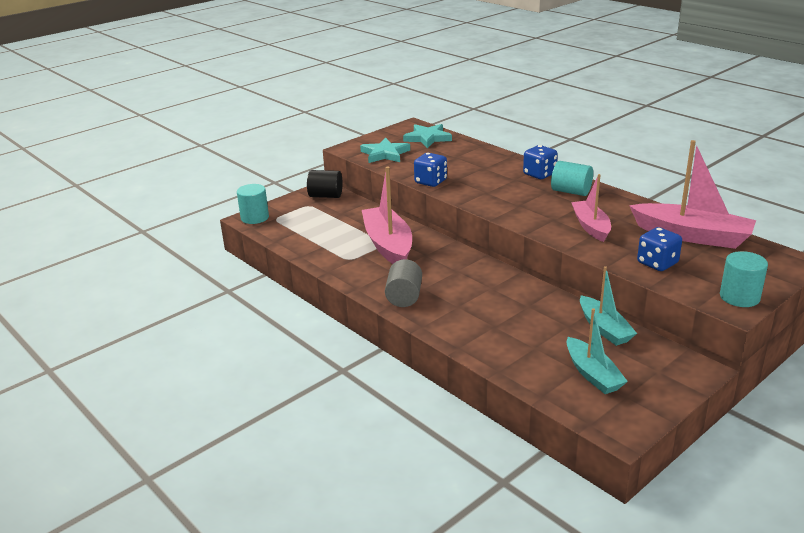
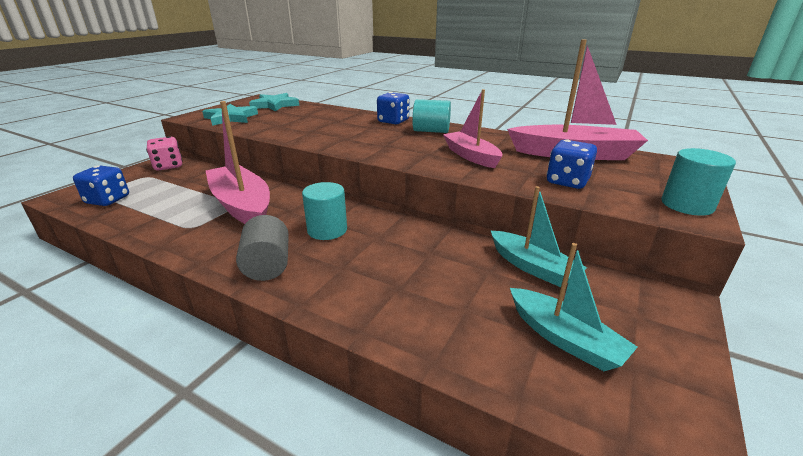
camera: 20 degrees left, 0 degrees up
turquoise cylinder [237,184,269,224] -> turquoise cylinder moved to [302,182,347,240]
black cylinder [307,170,343,198] -> pink dice [146,136,183,171]
blue dice [414,153,447,187] -> blue dice moved to [73,165,129,206]

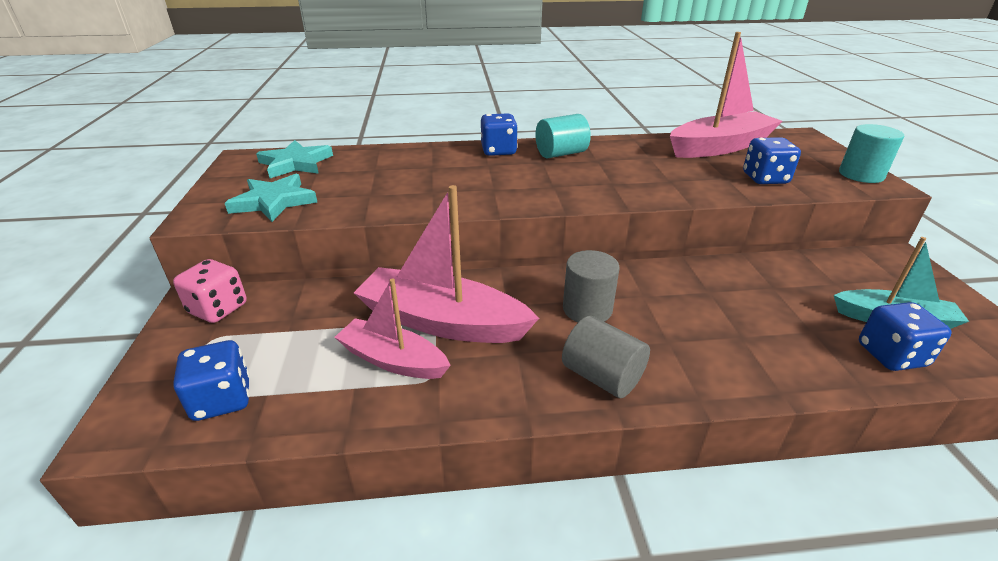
camera: 35 degrees left, 5 degrees up
turquoise cylinder [302,182,347,240] -> grey cylinder [563,250,620,322]
pink boat [443,89,502,168] -> pink boat moved to [335,279,451,379]
turquoise boat [491,186,587,287] -> none
none -> blue dice [859,302,952,371]

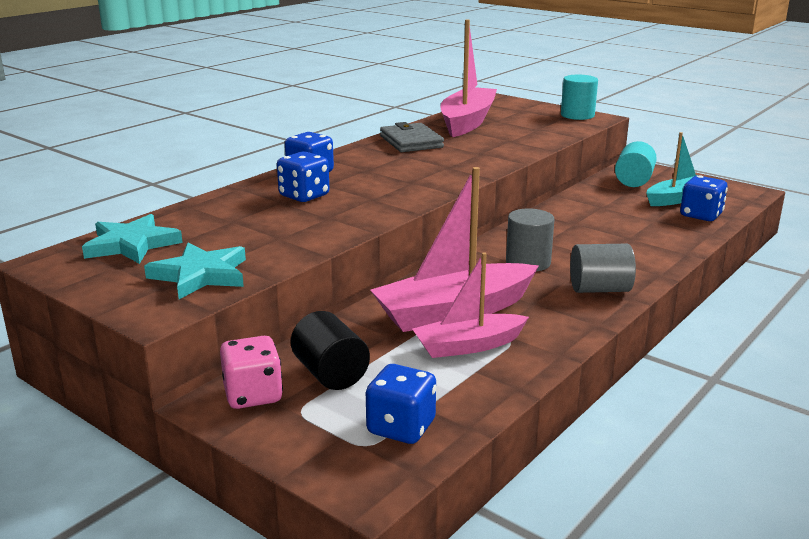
camera: 45 degrees left, 10 degrees down
turquoise cylinder [535,114,591,159] -> turquoise cylinder moved to [615,141,657,187]
blue dice [743,137,801,184] -> blue dice moved to [277,151,330,202]
none -> black cylinder [291,311,370,390]
none -> grey wallet [380,122,444,152]

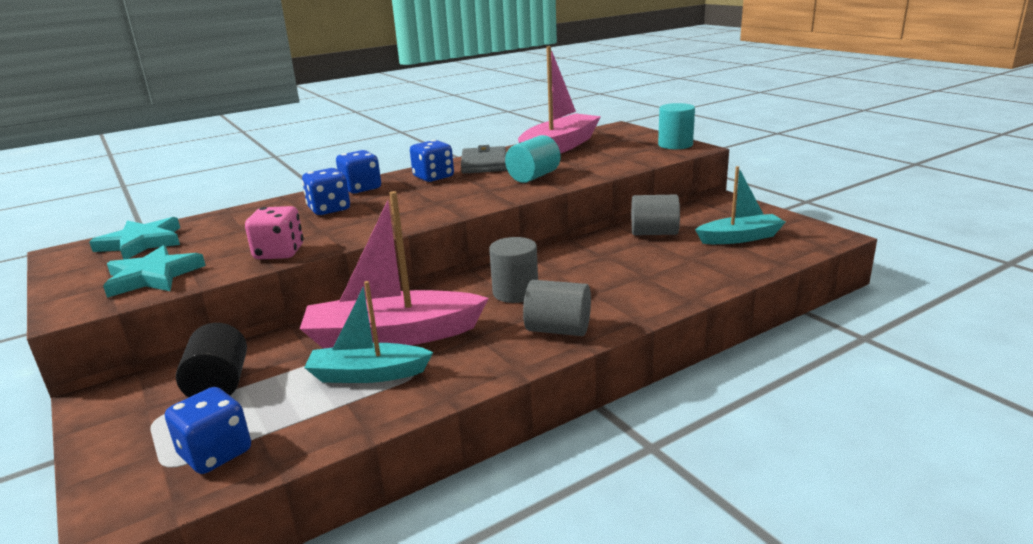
camera: 20 degrees right, 0 degrees up
pink dice [220,336,283,409] -> pink dice moved to [245,206,303,259]
pink boat [412,252,529,358] -> turquoise boat [304,281,433,383]
turquoise cylinder [615,141,657,187] -> turquoise cylinder moved to [505,135,561,183]
blue dice [680,175,728,221] -> blue dice moved to [410,140,454,182]
none -> grey cylinder [631,195,680,235]

